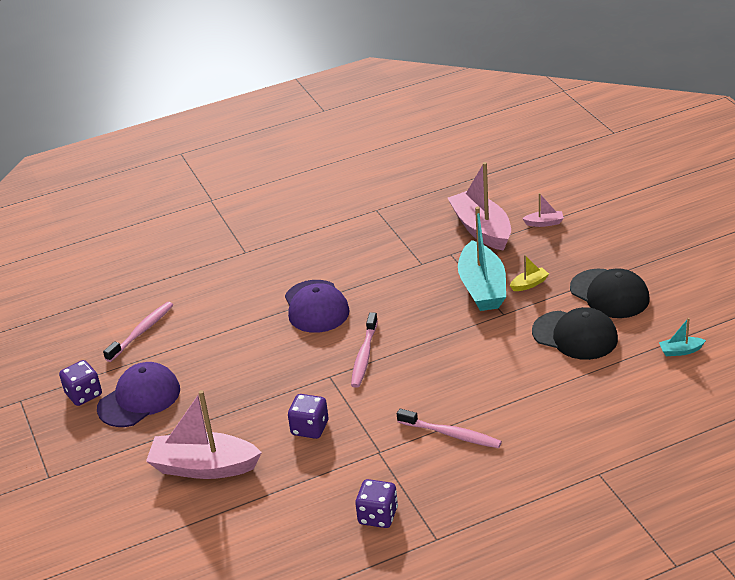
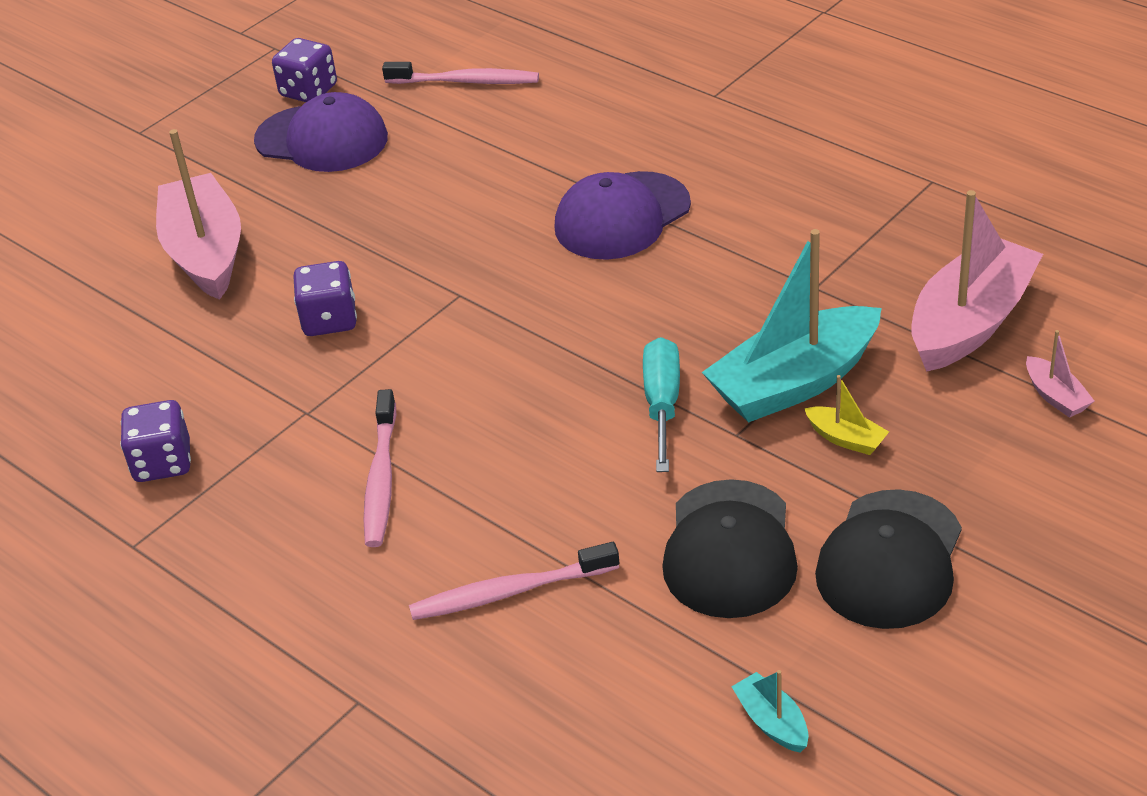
camera: 65 degrees right, 5 degrees up
pink toothbrush [351,312,378,388] -> pink toothbrush moved to [409,542,619,620]
none -> turquoise screwdriver [643,337,680,472]

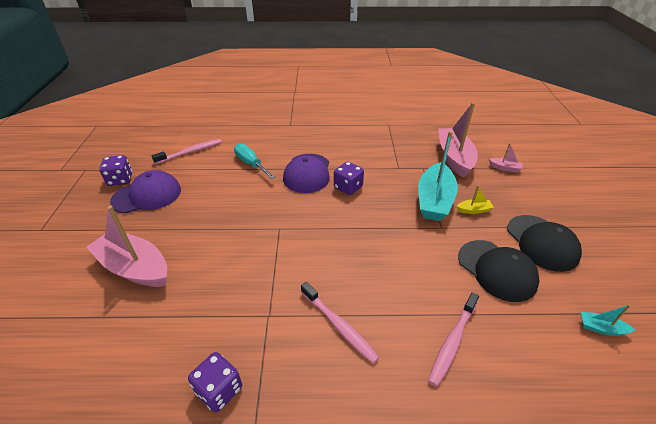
camera: 45 degrees left, 0 degrees up
purple dice [293,261,357,336] -> purple dice moved to [334,161,364,195]
turquoise screwdriver [643,337,680,472] -> turquoise screwdriver moved to [234,143,275,179]

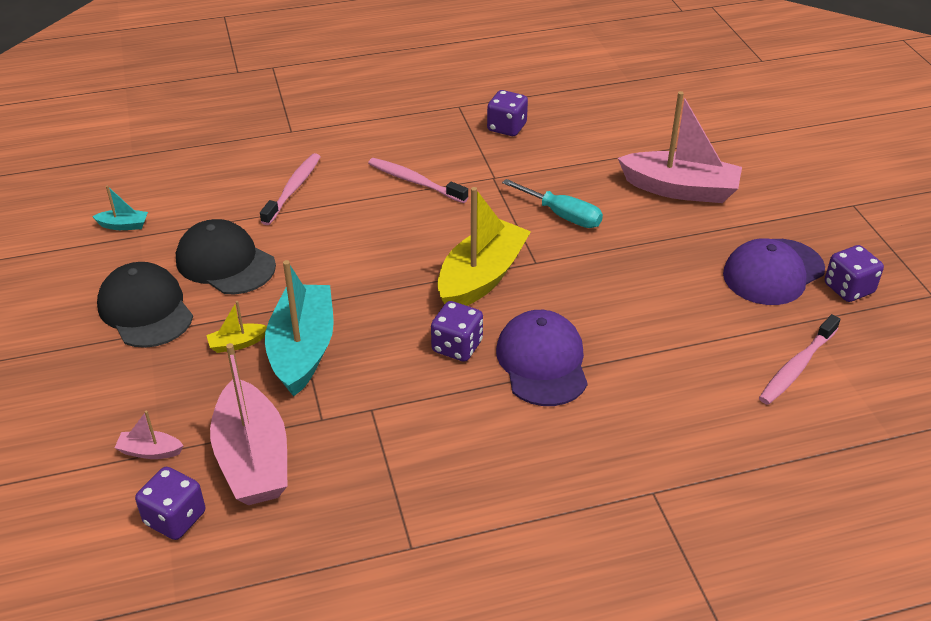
camera: 165 degrees right, 0 degrees up
turquoise screwdriver [234,143,275,179] -> turquoise screwdriver moved to [502,179,603,228]
none -> purple dice [135,467,205,540]
none -> yellow boat [437,187,531,306]

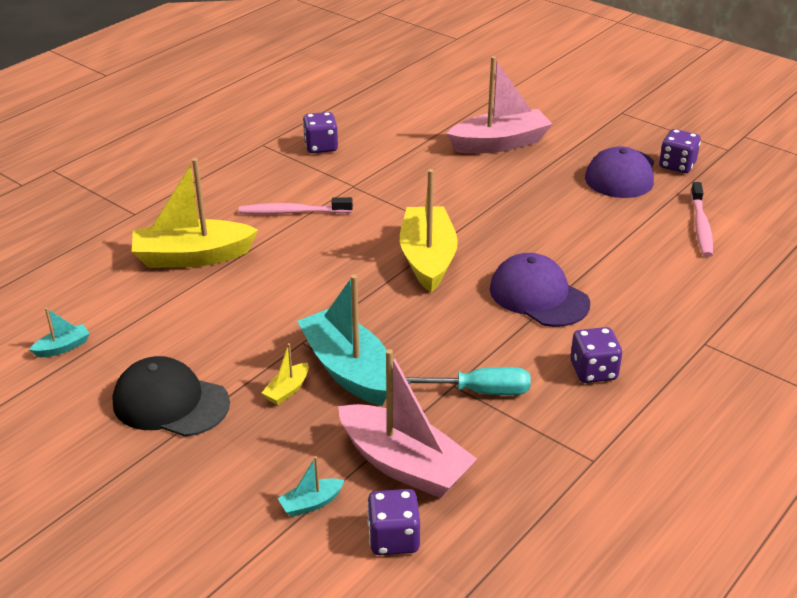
camera: 35 degrees left, 5 degrees down
pink boat [115,411,184,459] -> turquoise boat [277,456,345,517]
black cap [176,219,276,294] -> none
pink toothbrush [260,153,321,225] -> yellow boat [132,158,258,268]
purple dice [431,301,483,362] -> purple dice moved to [570,327,622,383]
turquoise screwdriver [502,179,603,228] -> turquoise screwdriver moved to [405,367,531,395]

